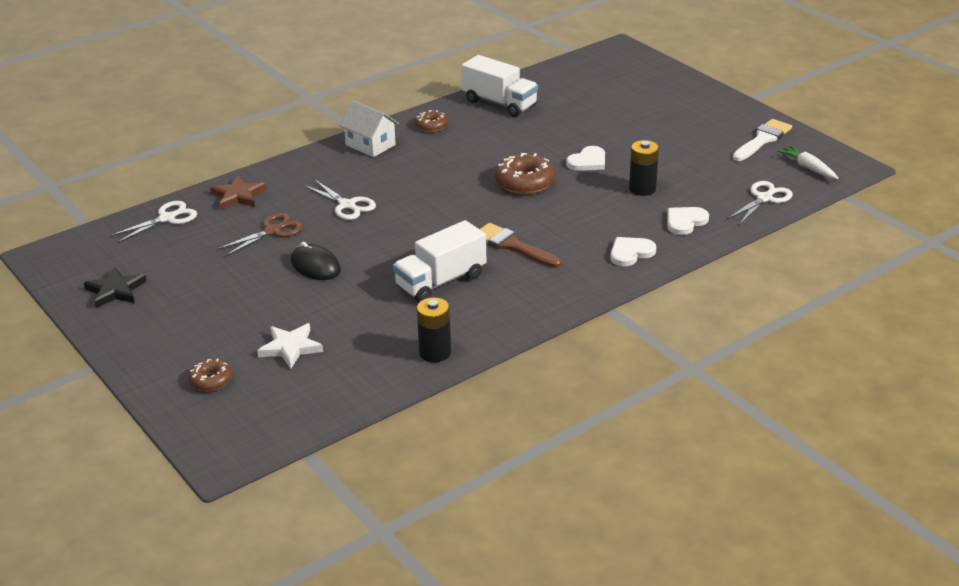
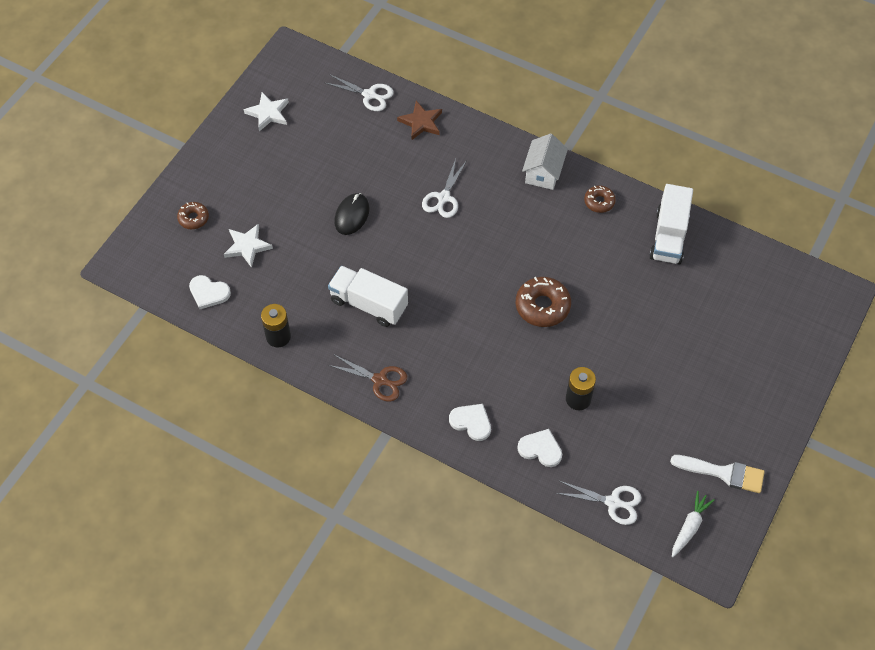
camera: 65 degrees right, 25 degrees up
black star [84,267,147,308] -> white star [244,92,289,132]
brown scissors [217,213,303,256] -> brown scissors moved to [328,355,407,402]
brown brush [480,223,562,268] -> none
white heart [566,146,605,171] -> white heart moved to [189,275,231,309]

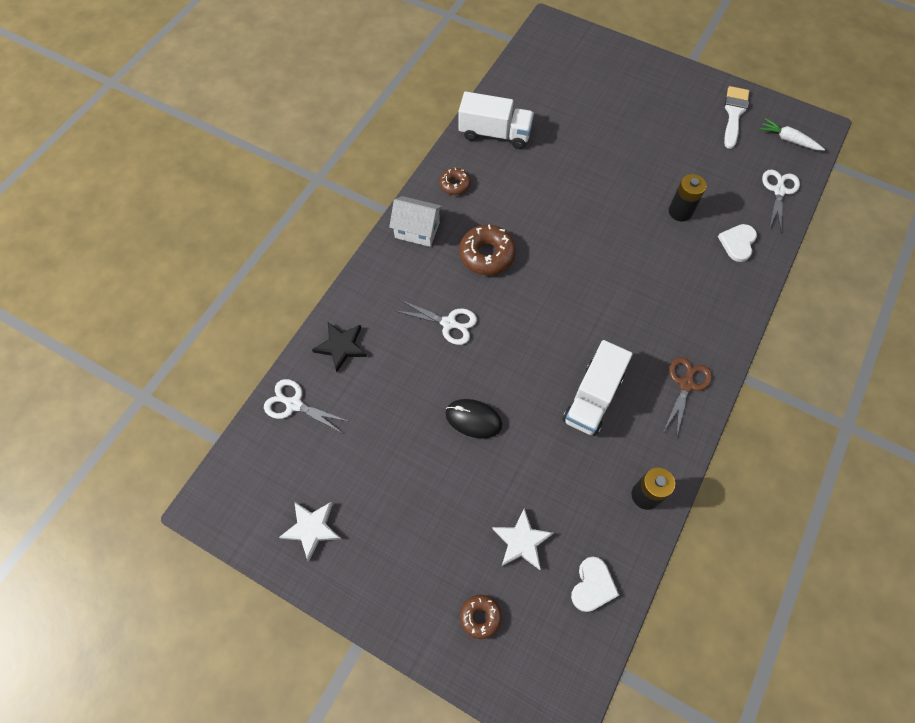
camera: 90 degrees left, 5 degrees up
white scissors [325,74,394,111] -> white scissors turned 90 degrees counterclockwise [264,379,350,433]
brown star [397,101,442,140] -> black star [312,323,367,372]
white heart [449,404,491,441] -> none
brown donut [516,277,571,327] -> brown donut moved to [459,225,516,275]

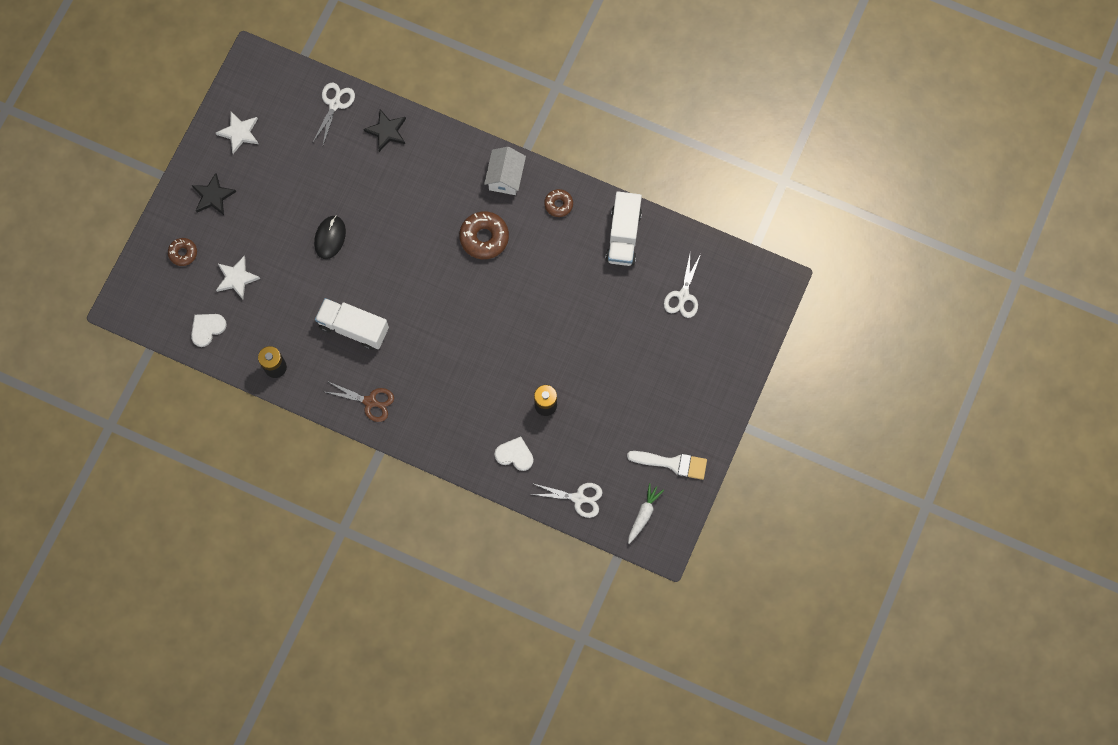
camera: 85 degrees right, 10 degrees up
white scissors [396,299,477,345] -> white scissors moved to [664,254,701,318]
white heart [571,557,619,612] -> white heart turned 120 degrees clockwise [191,314,227,347]
none -> black star [191,173,236,215]

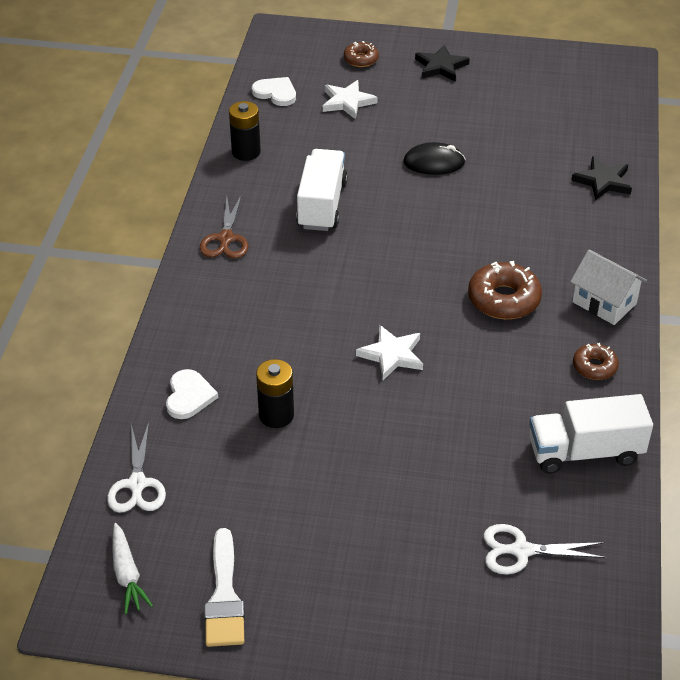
camera: 75 degrees right, 30 degrees down
white star [216,112,258,154] -> white star moved to [356,325,423,380]
white scissors [313,83,355,145] -> none
white house [484,147,526,195] -> white house turned 45 degrees clockwise [570,250,647,325]
white carrot [628,483,664,544] -> white carrot turned 60 degrees clockwise [112,523,153,614]

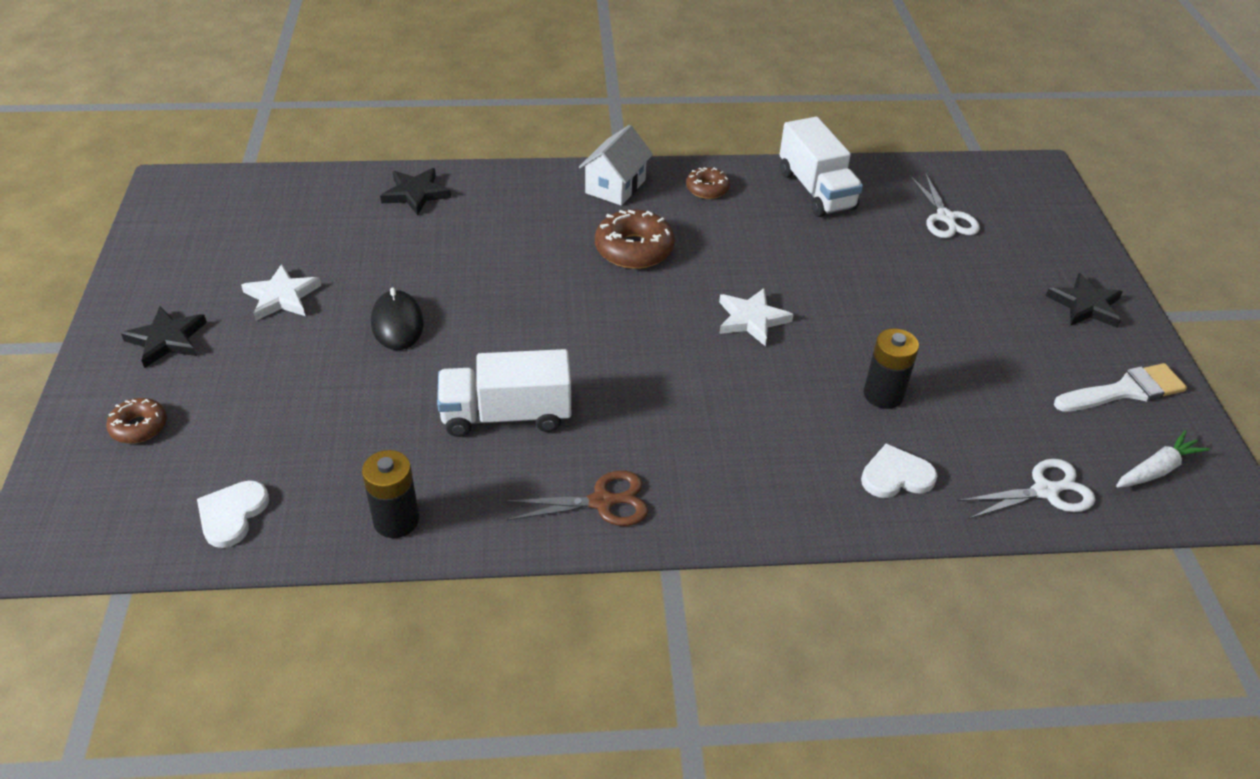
camera: 105 degrees left, 0 degrees up
white star [323,80,377,120] -> white star moved to [241,264,321,321]
none -> black star [1046,273,1123,328]

